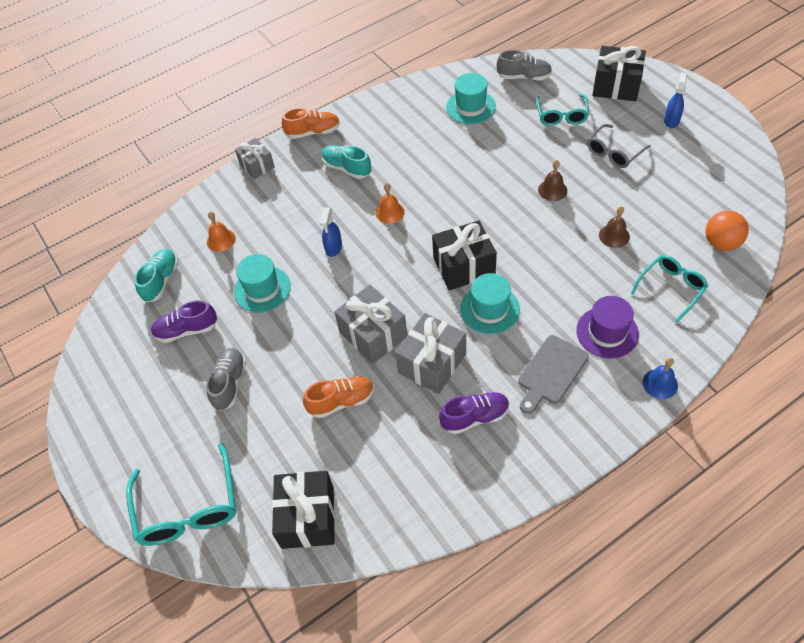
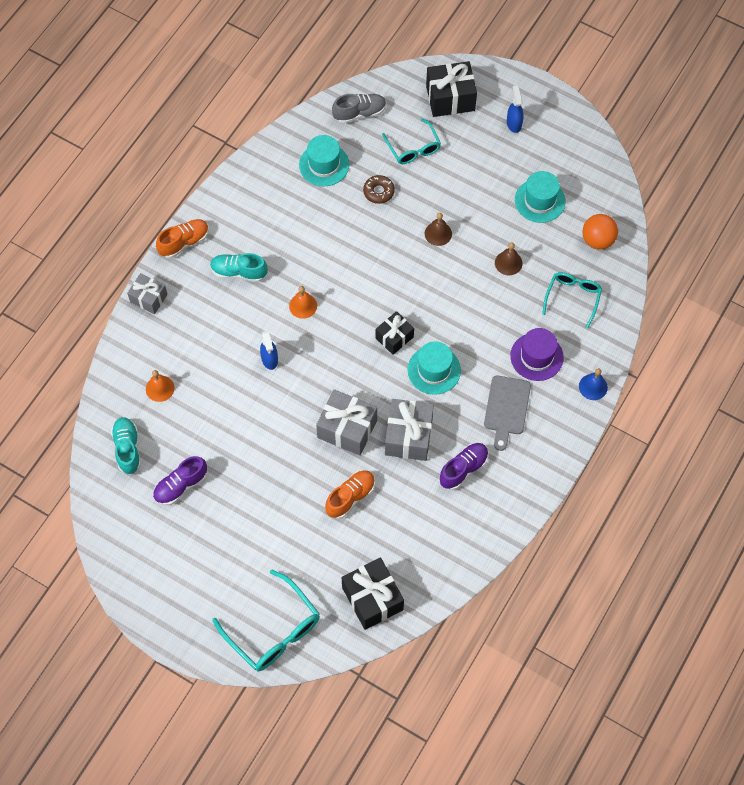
camera: 30 degrees left, 10 degrees up
grey shoe [206,348,246,411] -> none
turquoise hat [234,254,291,313] -> turquoise hat moved to [515,171,565,223]
black gift [432,220,497,290] -> black gift [375,311,414,355], size x0.63
grey glasses [587,124,651,168] -> none
none -> brown donut [363,175,395,204]

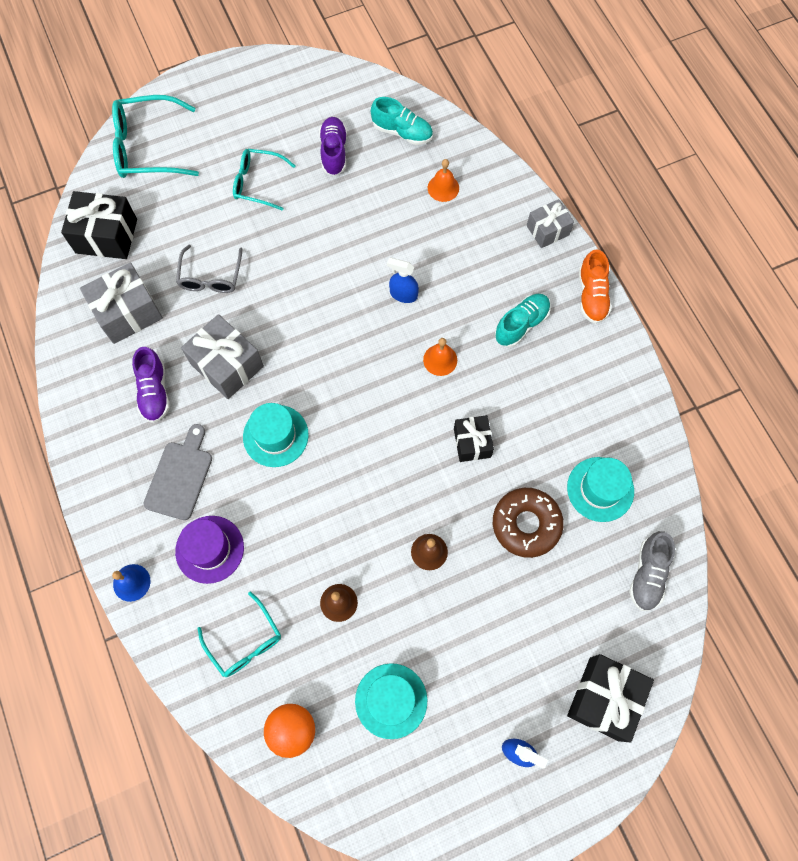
camera: 125 degrees right, 5 degrees up
grey gift [316,389,377,455] -> grey gift moved to [80,262,163,344]
orange shoe [325,471,375,519] -> grey glasses [176,245,242,293]
brown donut [363,175,395,204] -> brown donut [493,488,564,558], size x1.67
black gift [375,311,414,355] -> black gift moved to [454,415,494,462]
turquoise glasses [382,119,441,164] -> turquoise glasses moved to [233,149,295,211]
grey cutting board [484,375,531,451] -> grey cutting board turned 60 degrees clockwise [144,424,212,520]

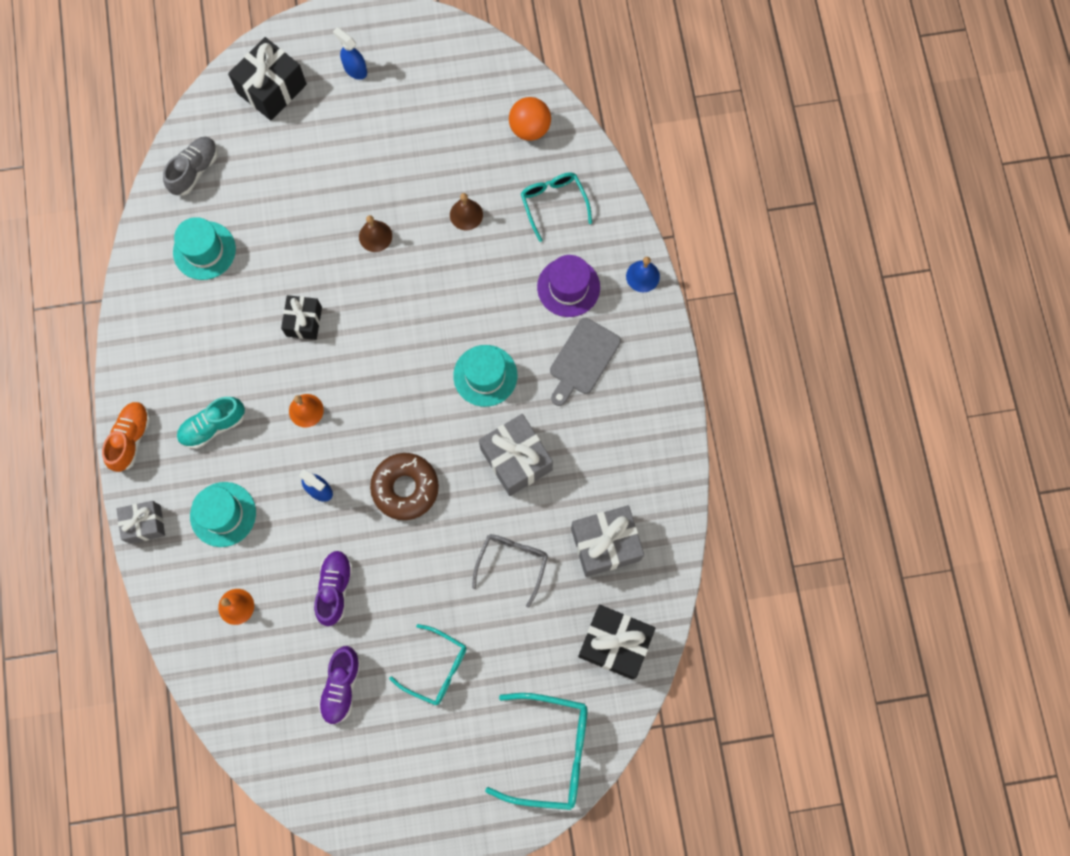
camera: 165 degrees left, 5 degrees up
purple shoe [132,347,170,423] -> purple shoe moved to [314,550,353,626]
turquoise hat [355,663,427,739] -> turquoise hat moved to [190,482,256,547]
turquoise shoe [371,97,433,145] -> none
brown donut [493,488,564,558] -> brown donut moved to [370,453,439,520]

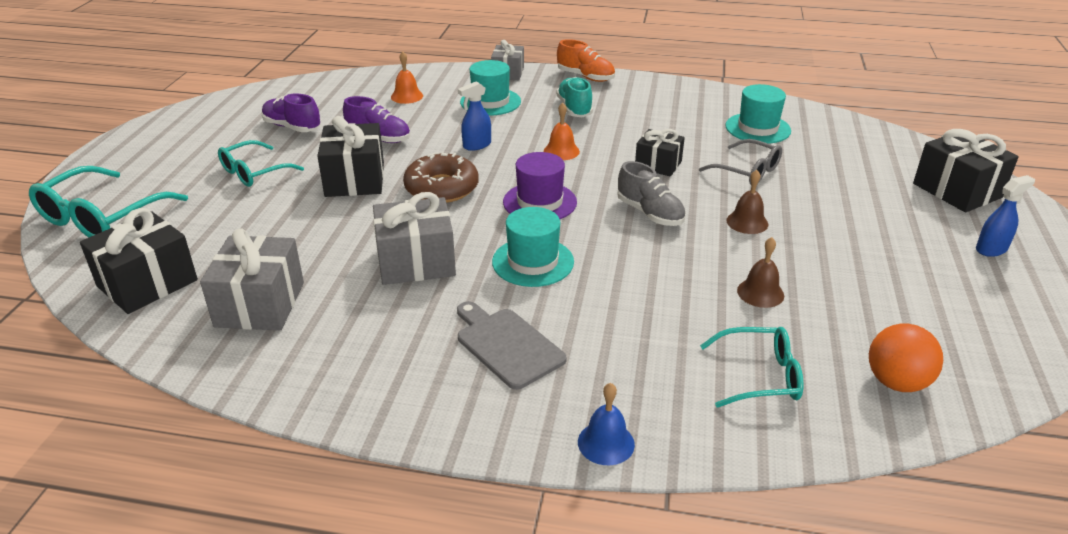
camera: 110 degrees right, 40 degrees down
grey shoe [163,137,218,196] -> grey shoe moved to [617,161,686,226]
grey glasses [472,534,548,608] -> grey glasses moved to [699,139,782,184]
purple hat [537,255,600,317] -> purple hat moved to [503,152,577,219]
none -> black gift [317,116,384,197]

